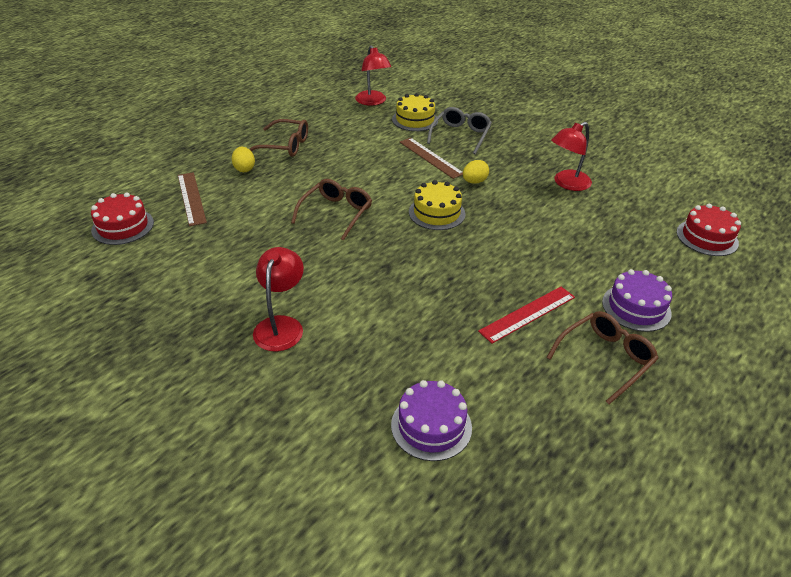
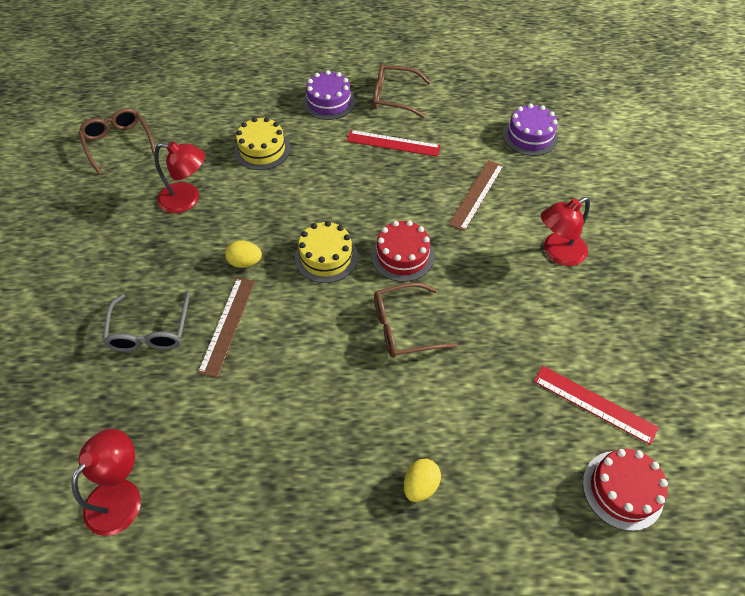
camera: 130 degrees left, 15 degrees up
brown ruler [178,172,207,226] -> brown ruler moved to [448,160,504,231]
brown glasses [249,119,308,157] -> brown glasses moved to [79,108,155,175]
yellow cake [392,93,438,131] -> yellow cake moved to [235,117,290,170]
grey glasses [427,107,492,154] -> grey glasses turned 75 degrees counterclockwise [102,291,190,352]
red cake [676,204,741,256] -> red cake moved to [371,220,434,282]
none -> red ruler [534,366,659,445]

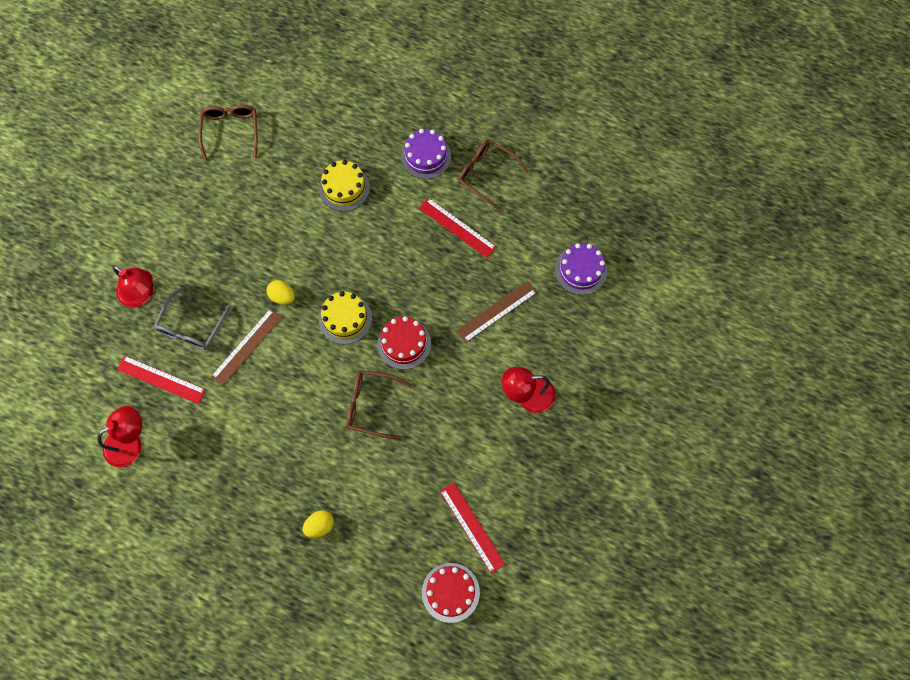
camera: 25 degrees right, 15 degrees up
red lamp [154,141,205,213] -> red lamp moved to [112,265,153,308]
none -> red ruler [117,356,206,404]

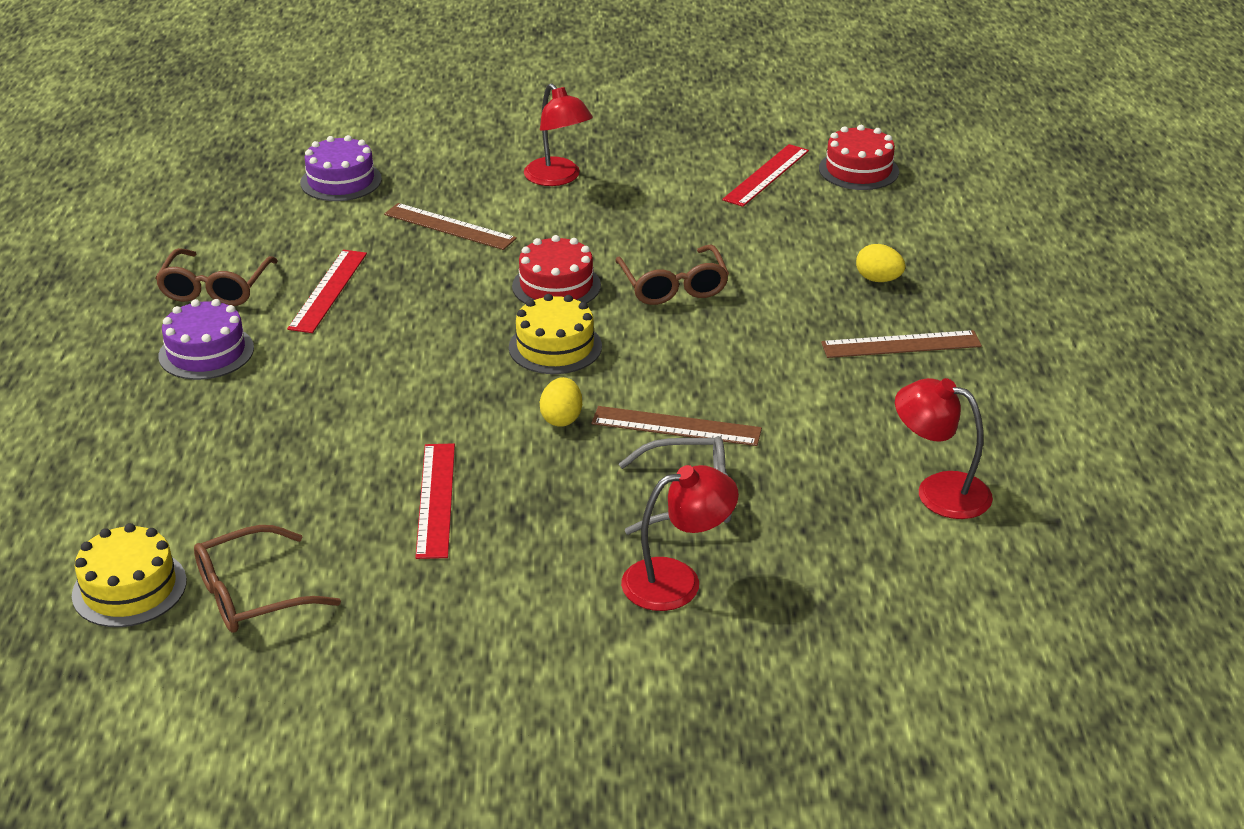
camera: 115 degrees left, 35 degrees down
red lamp [112,265,153,308] -> red lamp turned 60 degrees clockwise [621,465,739,611]
red ruler [117,356,206,404] -> red ruler moved to [415,443,455,559]
yellow cake [319,160,370,211] -> yellow cake moved to [72,523,187,627]
none -> brown ruler [821,330,982,358]

